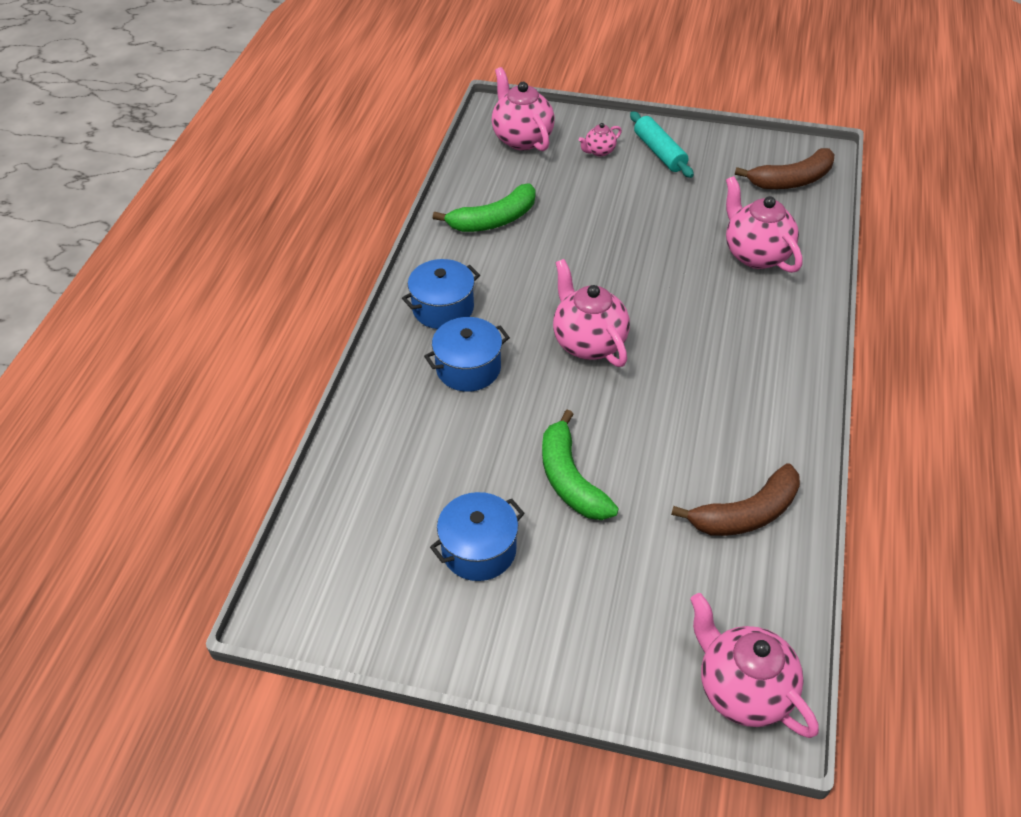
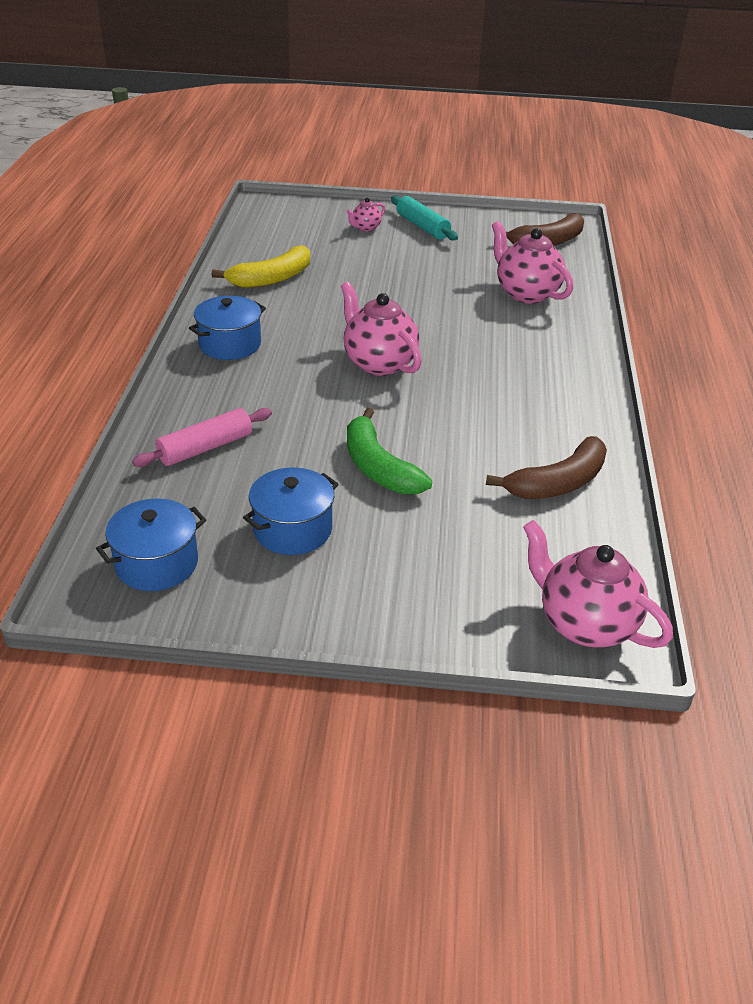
camera: 10 degrees left, 10 degrees down
blue pot [424,317,510,392] -> blue pot moved to [96,498,206,591]
green banana [433,183,535,232] -> yellow banana [212,245,310,288]
pink teapot [492,67,555,151] -> none
none -> pink rolling pin [132,408,272,467]

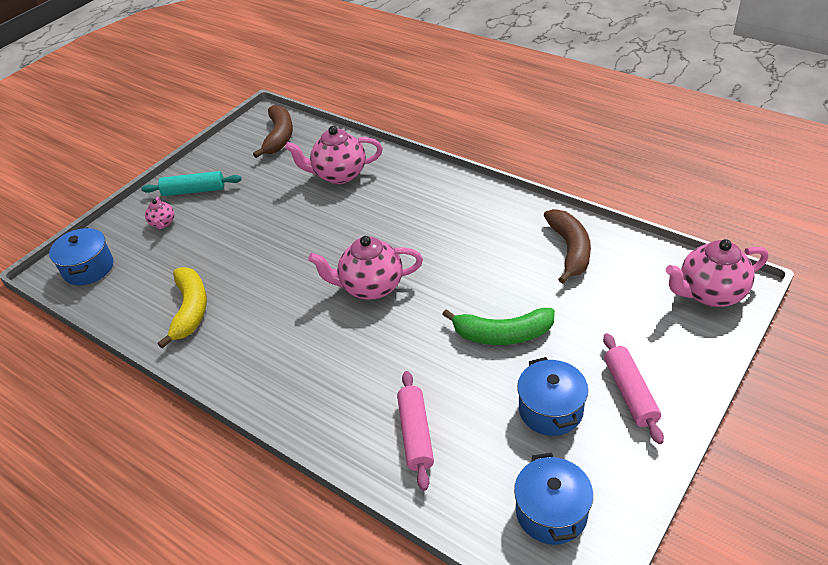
camera: 55 degrees left, 5 degrees up
blue pot [189,296,266,360] -> blue pot moved to [49,227,113,285]
none -> pink rolling pin [603,333,664,444]

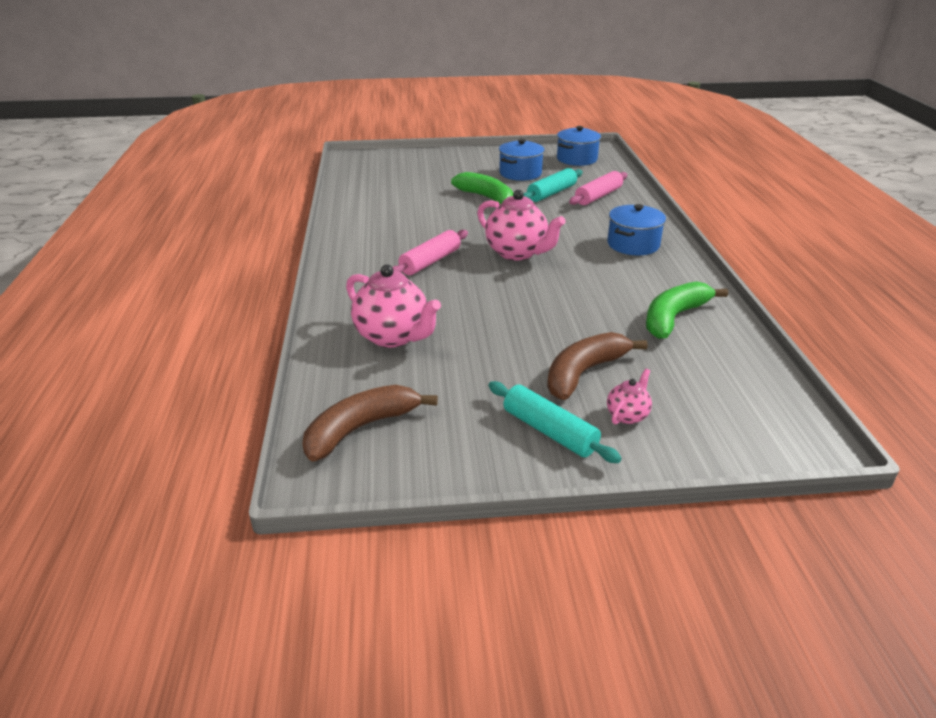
camera: 135 degrees left, 10 degrees down
blue pot [49,227,113,285] -> blue pot moved to [607,204,666,256]
yellow banana [158,267,207,349] -> green banana [646,281,728,339]
brown banana [544,209,591,284] -> brown banana moved to [547,332,648,400]
pink rolling pin [603,333,664,444] -> pink rolling pin moved to [392,230,468,275]
pink teapot [666,239,768,307] -> none
none -> turquoise rolling pin [523,168,583,202]

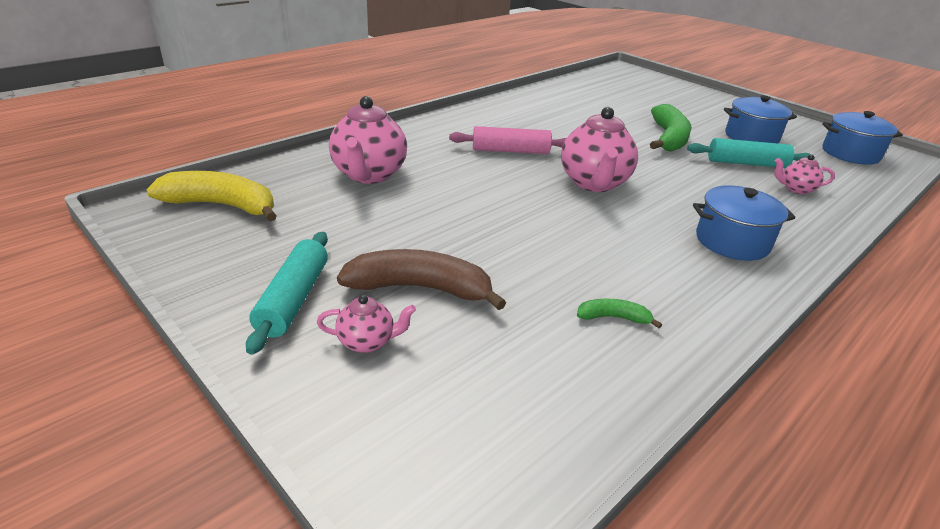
camera: 50 degrees right, 0 degrees up
brown banana [302,385,438,462] -> yellow banana [147,171,277,222]
pink rolling pin [569,171,627,205] -> pink teapot [774,155,835,194]
green banana [646,281,728,339] -> green banana [577,299,662,328], size x0.49

